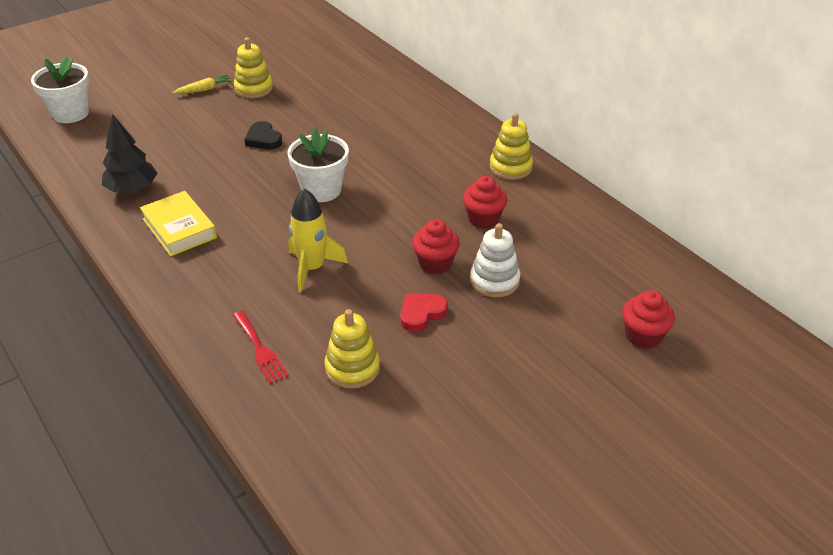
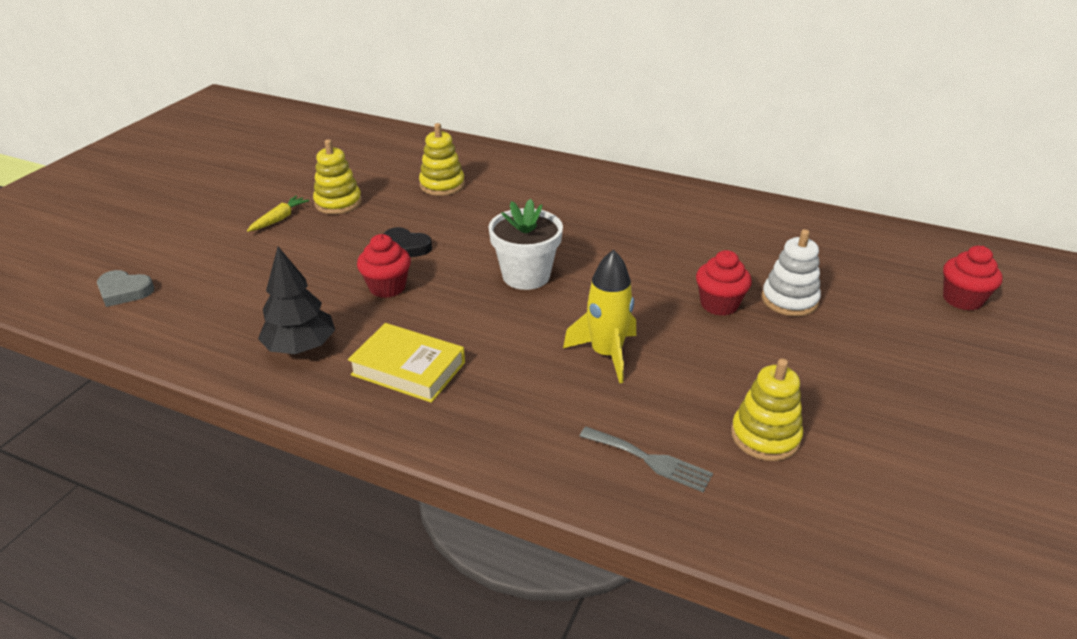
camera: 30 degrees left, 5 degrees down
white flower pot [31,56,89,123] -> grey heart [97,270,154,307]
red fork [233,311,289,384] -> grey fork [580,427,713,492]
red heart [400,294,448,332] -> none
red cupcake [463,176,507,229] -> red cupcake moved to [357,234,411,298]
yellow stacking toy [490,113,533,180] -> yellow stacking toy moved to [419,123,465,196]

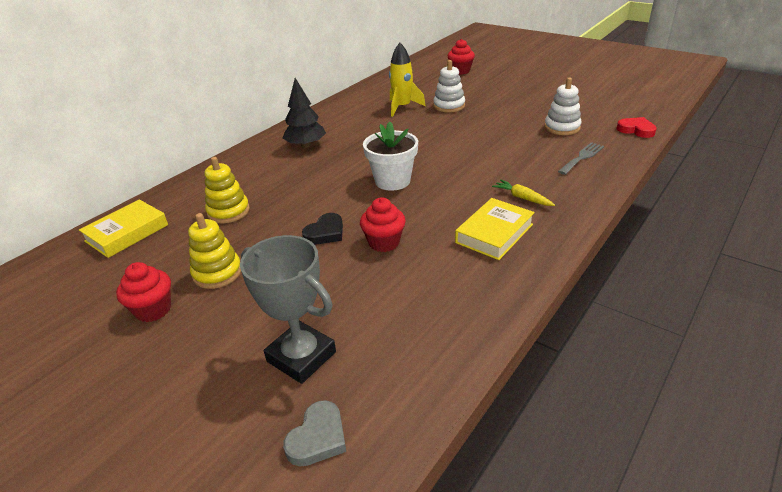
camera: 75 degrees left, 0 degrees up
yellow carrot [247,196,309,232] -> yellow carrot moved to [492,180,555,206]
black tree [258,247,335,354] -> black tree moved to [283,78,326,148]
yellow rocket [563,250,636,384] -> yellow rocket moved to [389,43,426,117]
red cupcake [696,250,752,316] -> red cupcake moved to [116,262,171,322]
yellow stacking toy [731,358,803,461] -> white stacking toy [544,78,581,135]
none -> yellow book [79,199,168,258]
none -> grey trophy [240,235,336,384]
none -> red heart [616,117,657,138]

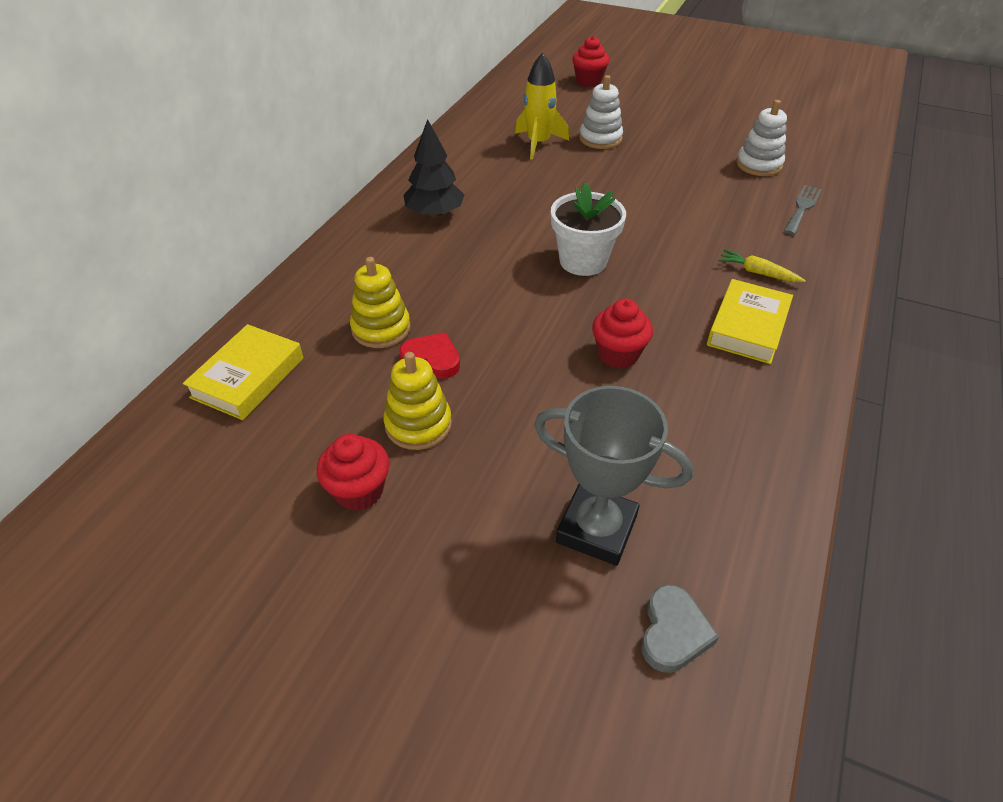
camera: 15 degrees left, 10 degrees up
black heart [302,213,343,245] -> none
red heart [616,117,657,138] -> red heart moved to [399,332,460,379]

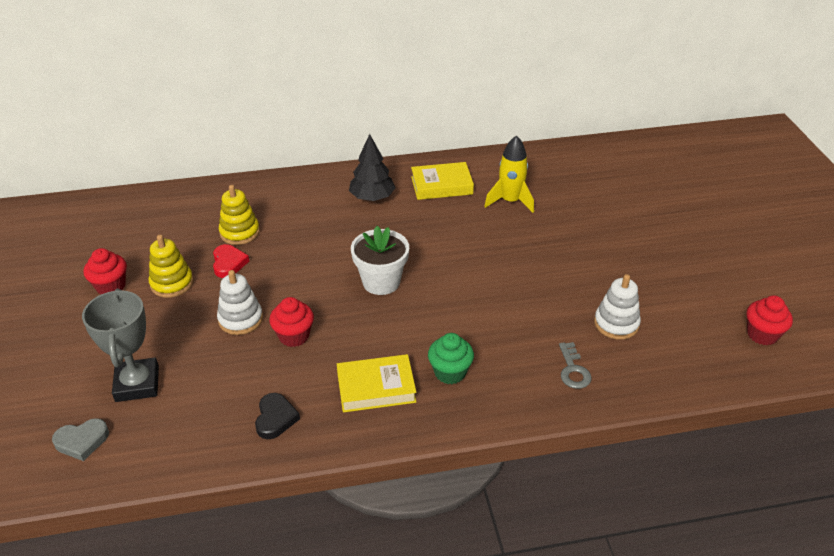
camera: 55 degrees right, 5 degrees down
yellow book [183,324,304,420] -> yellow book moved to [411,162,474,200]
red cupcake [572,36,610,87] -> red cupcake moved to [747,295,793,346]
white stacking toy [579,75,623,149] -> white stacking toy moved to [217,270,263,335]
yellow carrot [718,249,806,282] -> green cupcake [428,333,474,384]
grey fork [784,185,822,235] -> grey key [559,342,591,389]
none -> black heart [255,393,300,439]

